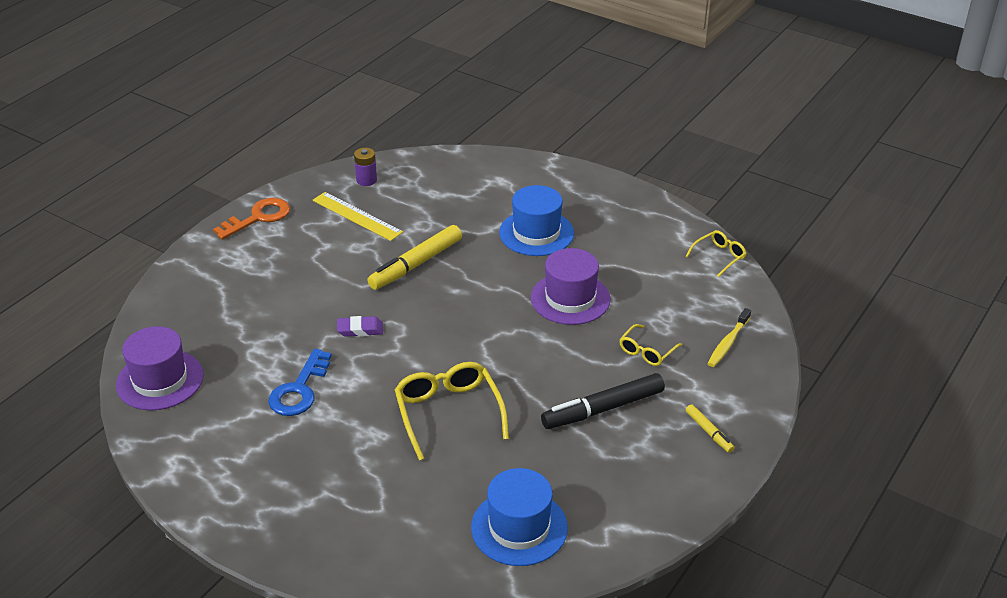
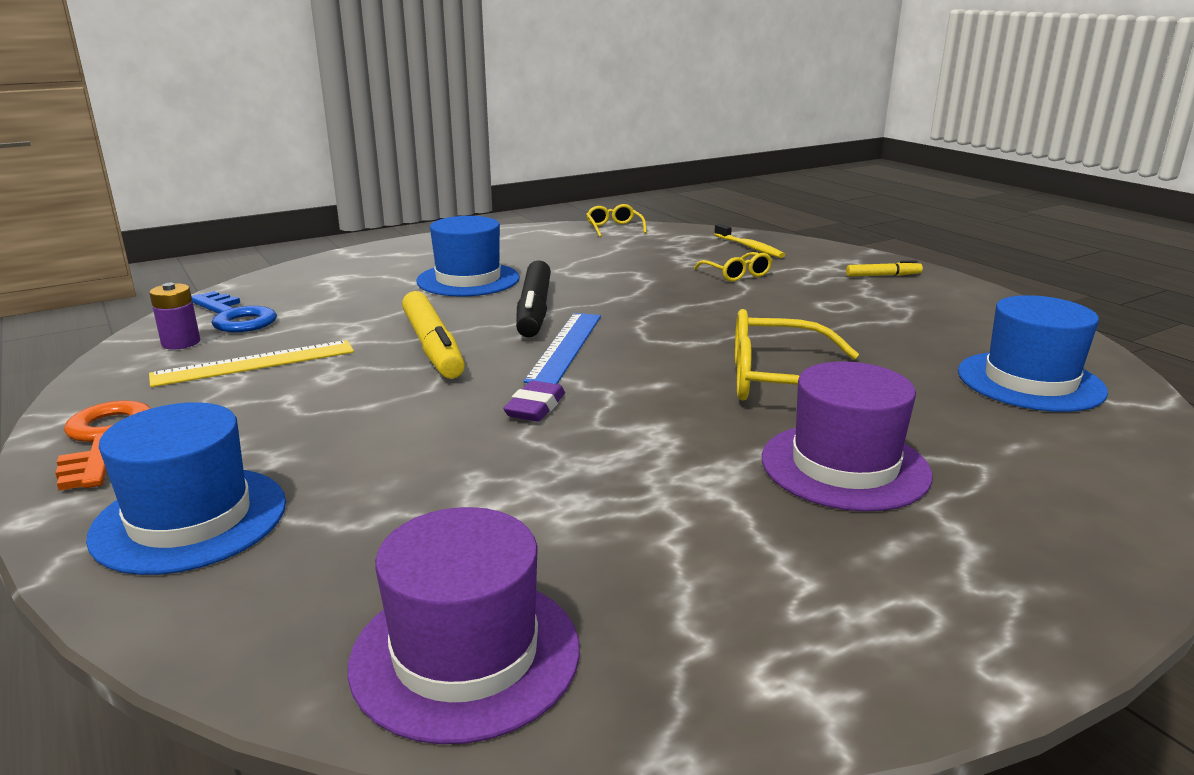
camera: 65 degrees left, 15 degrees down
blue key [268,349,332,416] -> blue key moved to [191,291,277,332]
purple hat [531,248,611,325] -> purple hat moved to [762,361,932,511]
black marker [541,373,665,429] -> black marker moved to [516,260,551,338]
none -> blue hat [86,402,286,575]
none -> blue ruler [524,313,601,384]

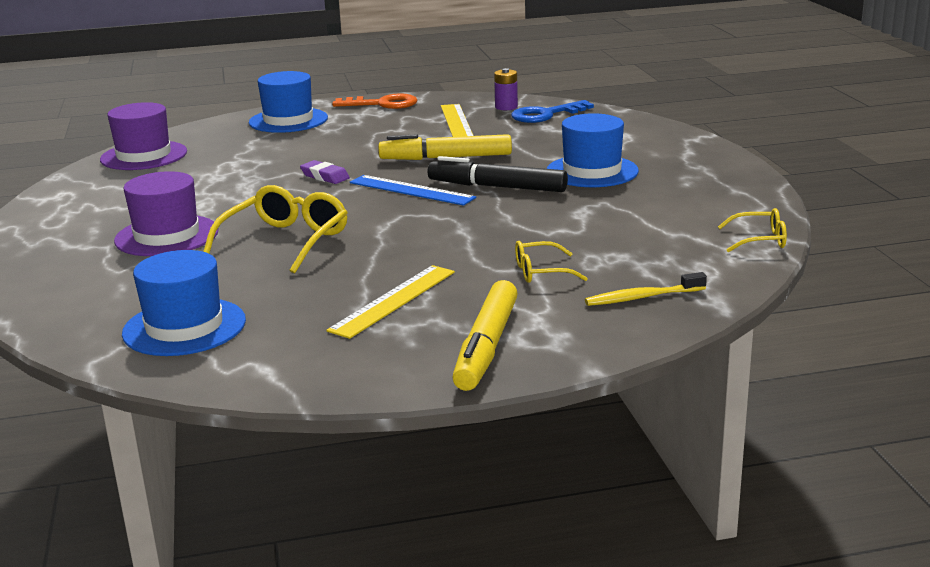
camera: 110 degrees right, 0 degrees up
yellow marker [846,260,923,277] -> yellow marker [452,280,518,391], size x1.99
none -> yellow ruler [326,265,455,339]

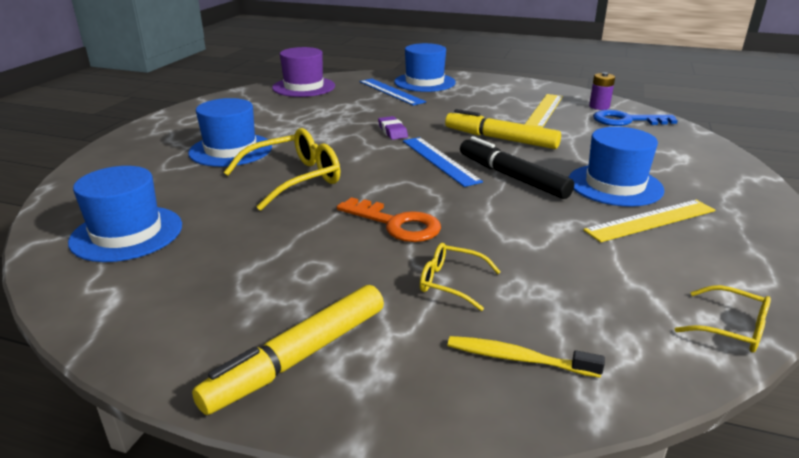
camera: 30 degrees right, 5 degrees up
purple hat [114,171,219,256] -> blue hat [188,98,272,167]
yellow ruler [326,265,455,339] -> yellow ruler moved to [583,200,715,242]
orange key [332,93,418,109] -> orange key moved to [337,197,441,242]
none -> blue ruler [360,79,426,106]

